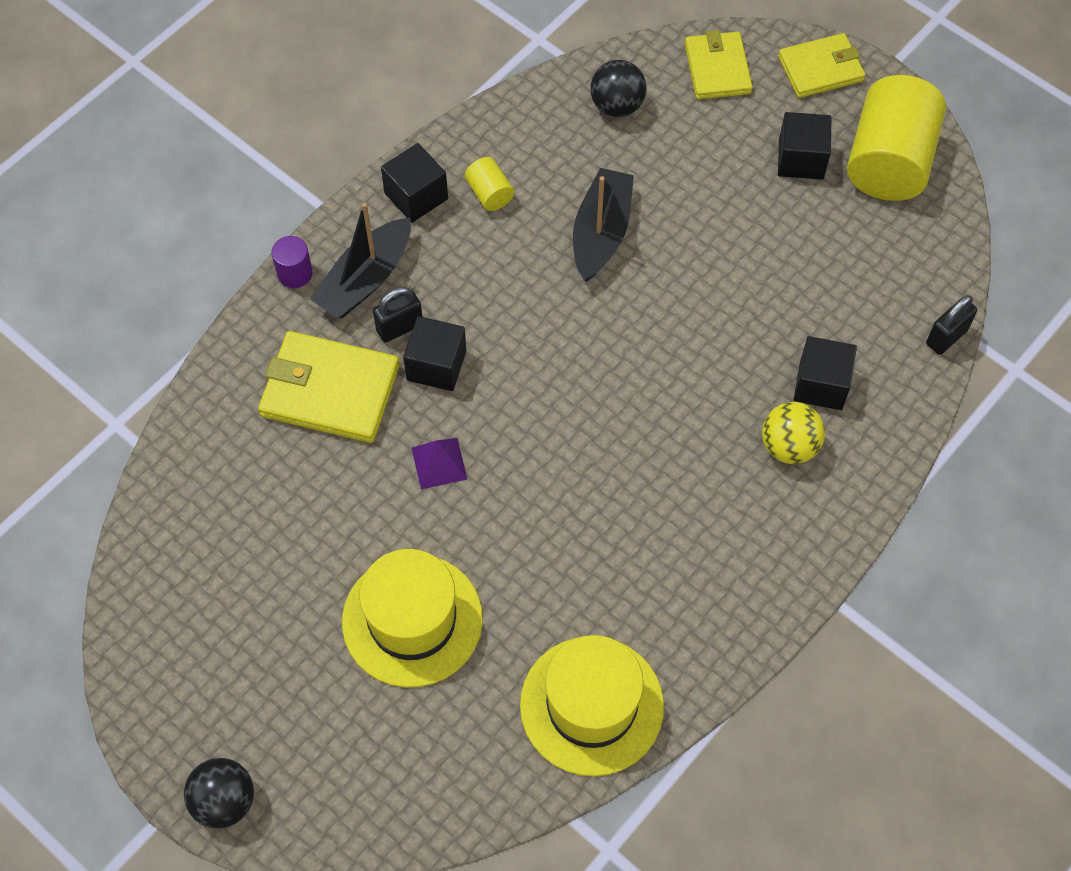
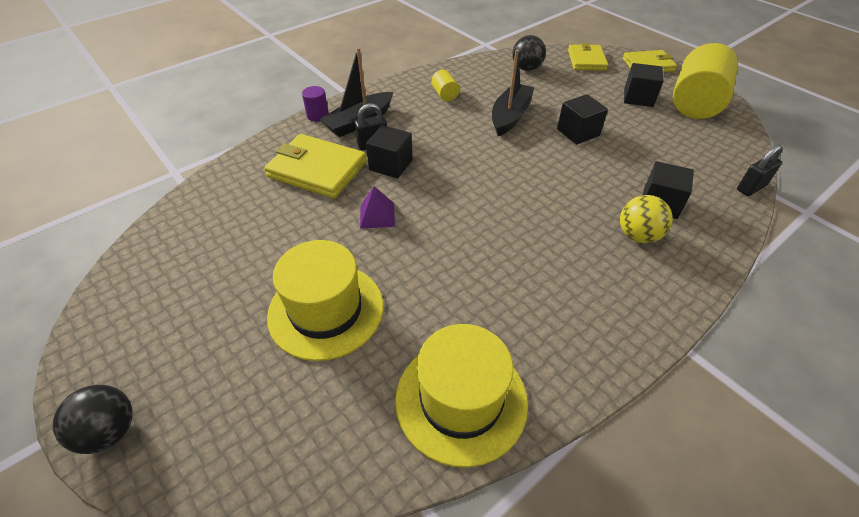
camera: 10 degrees right, 15 degrees down
black cube [381,143,448,223] -> black cube moved to [557,94,608,145]

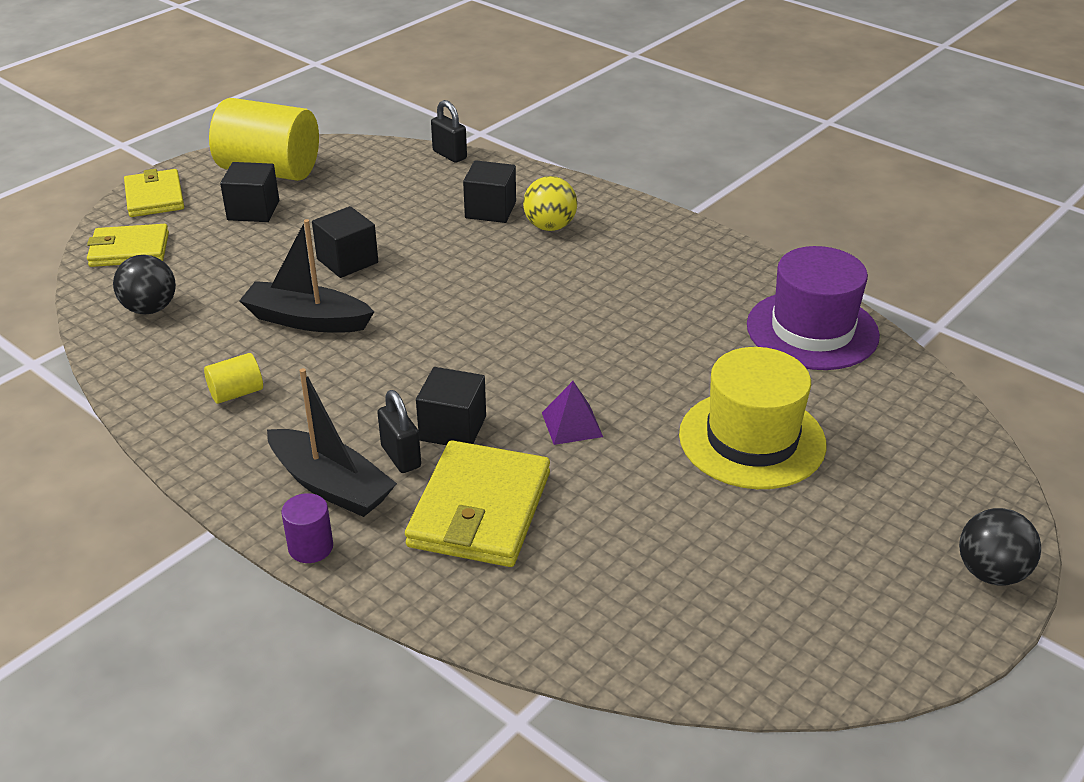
camera: 100 degrees left, 10 degrees down
yellow hat [395,324,528,468] -> purple hat [747,246,880,370]

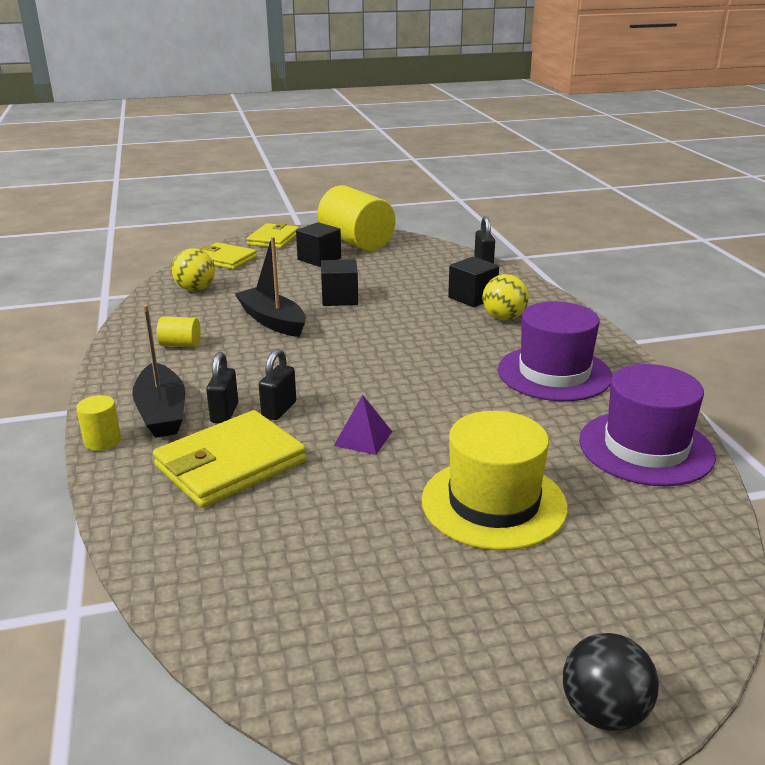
camera: 35 degrees right, 10 degrees down
black ball [113,255,176,314] -> yellow ball [171,248,215,291]
purple cylinder [281,493,333,563] -> yellow cylinder [76,395,121,451]
black cube [416,367,486,445] -> black padlock [259,349,296,420]
none -> purple hat [498,301,612,401]

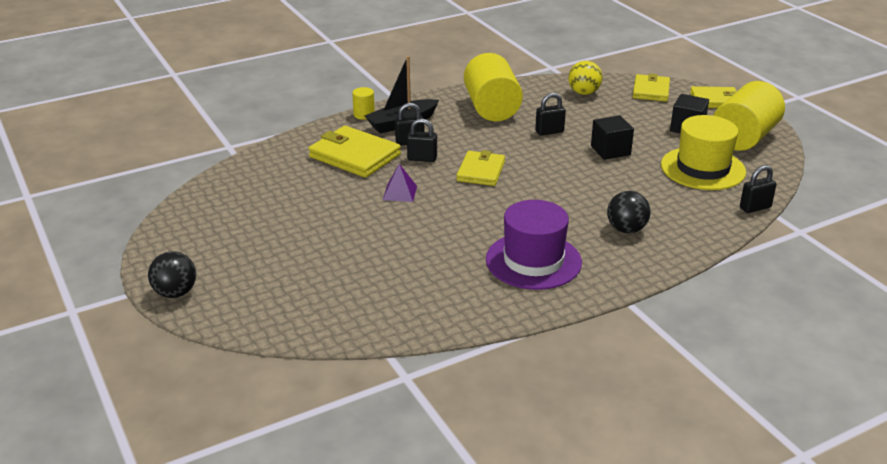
camera: 75 degrees right, 5 degrees up
yellow cylinder [157,316,201,347] -> yellow cylinder [464,53,523,121], size x2.30
black boat [235,237,306,337] -> black padlock [535,93,566,135]
yellow hat [422,411,568,550] -> yellow hat moved to [661,115,746,190]
black cube [448,257,499,307] -> none
yellow ball [482,274,529,320] -> black ball [607,191,650,233]
purple hat [579,364,716,486] -> none
none -> yellow wallet [457,150,505,186]

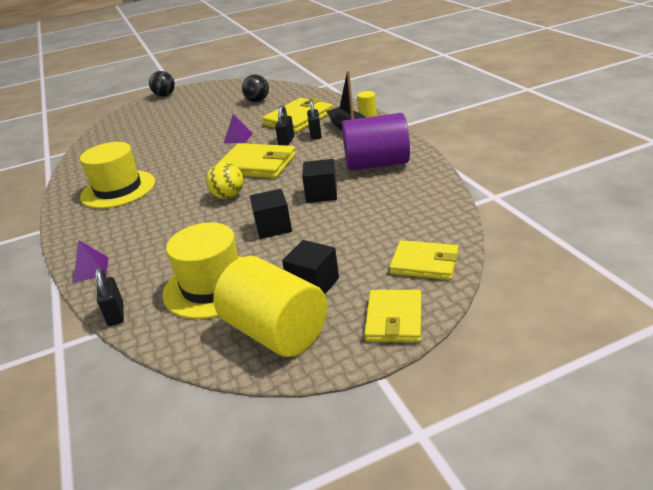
camera: 100 degrees right, 0 degrees up
yellow wallet [457,150,505,186] -> yellow wallet [218,143,296,178], size x1.50
yellow cylinder [464,53,523,121] -> purple cylinder [342,113,410,171]
purple hat [486,200,582,290] -> yellow hat [80,142,155,209]
black padlock [535,93,566,135] -> black cube [302,159,337,203]
yellow ball [568,61,602,95] -> yellow ball moved to [206,162,244,199]
black ball [607,191,650,233] -> black ball moved to [242,74,269,102]
none -> purple pyramid [73,240,108,283]

